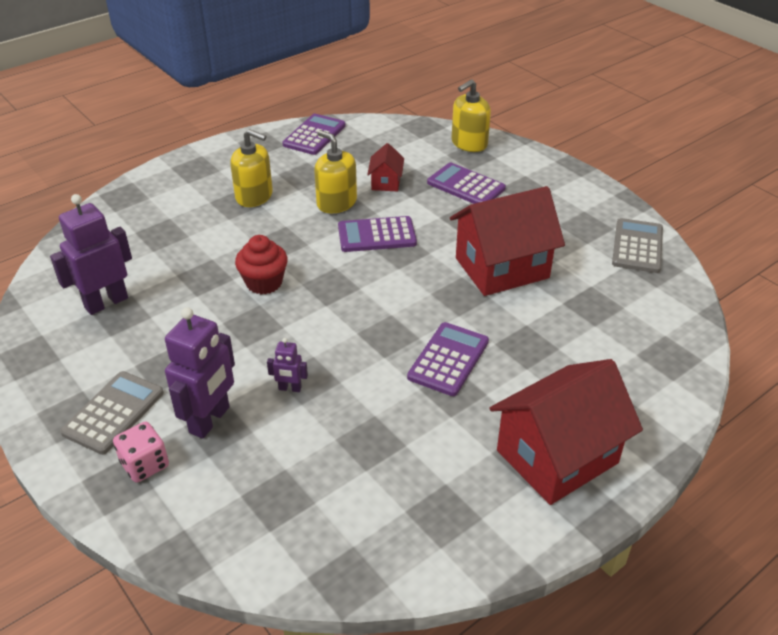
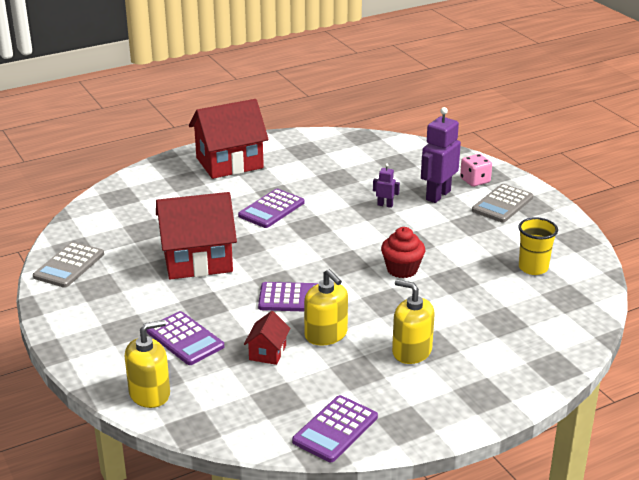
camera: 170 degrees left, 10 degrees down
purple robot [50,194,132,315] -> yellow cup [518,217,558,275]

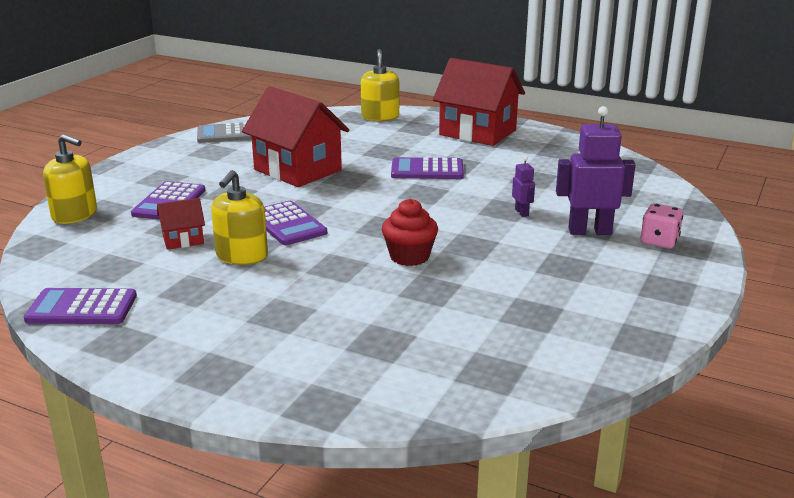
camera: 55 degrees right, 5 degrees down
yellow soap dispenser [392,279,435,364] -> yellow soap dispenser moved to [361,49,399,121]
grey calculator [472,184,533,223] -> none
yellow cup [518,217,558,275] -> none

